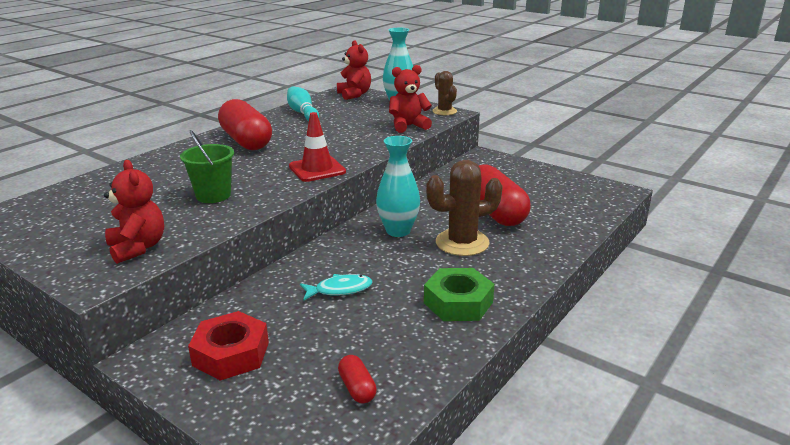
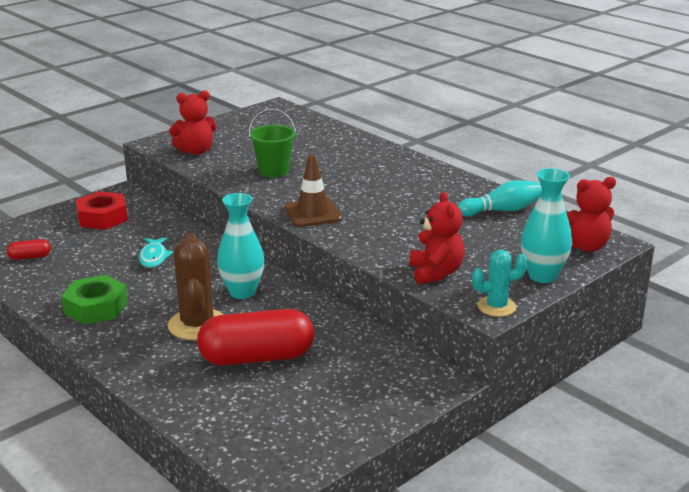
camera: 100 degrees right, 0 degrees up
red capsule [218,99,272,150] -> none
red traffic cone [289,112,346,182] -> brown traffic cone [284,155,342,227]
brown cactus [432,71,457,115] -> turquoise cactus [472,249,528,317]

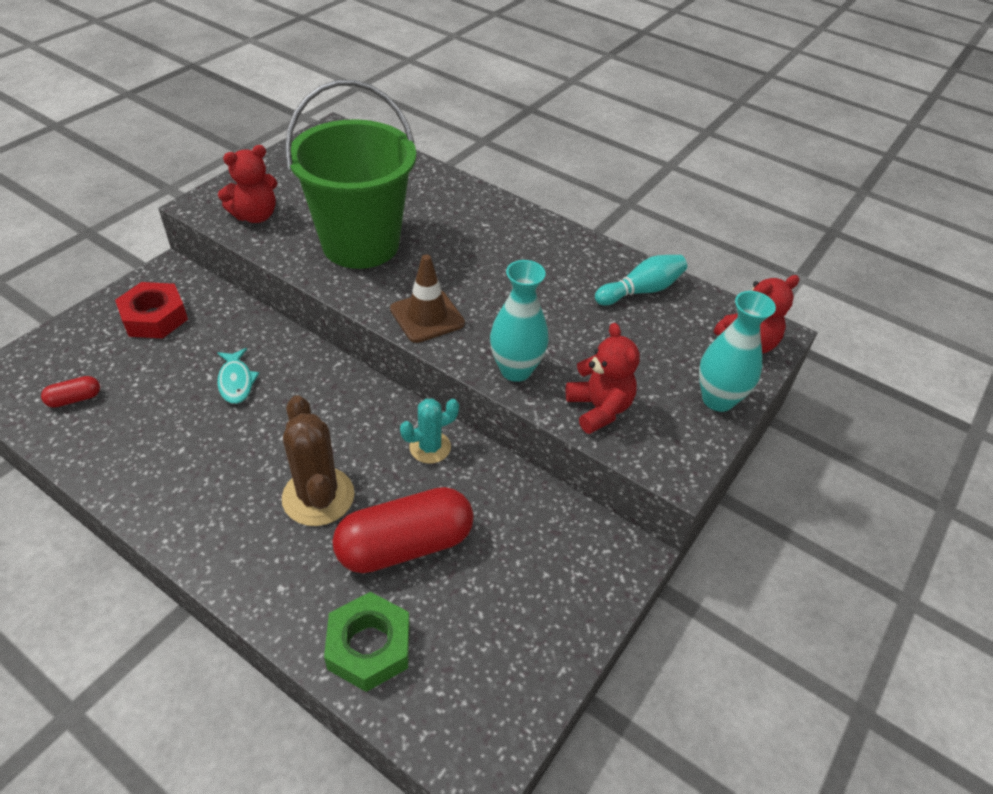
camera: 15 degrees left, 20 degrees up
green nut [61,275,128,325] -> green nut moved to [324,592,410,692]
turquoise vase [217,193,264,299] -> turquoise vase moved to [490,260,549,382]
green bucket [249,109,296,177] -> green bucket [285,80,416,269], size x2.11
turquoise cactus [472,249,528,317] -> turquoise cactus moved to [400,398,459,464]

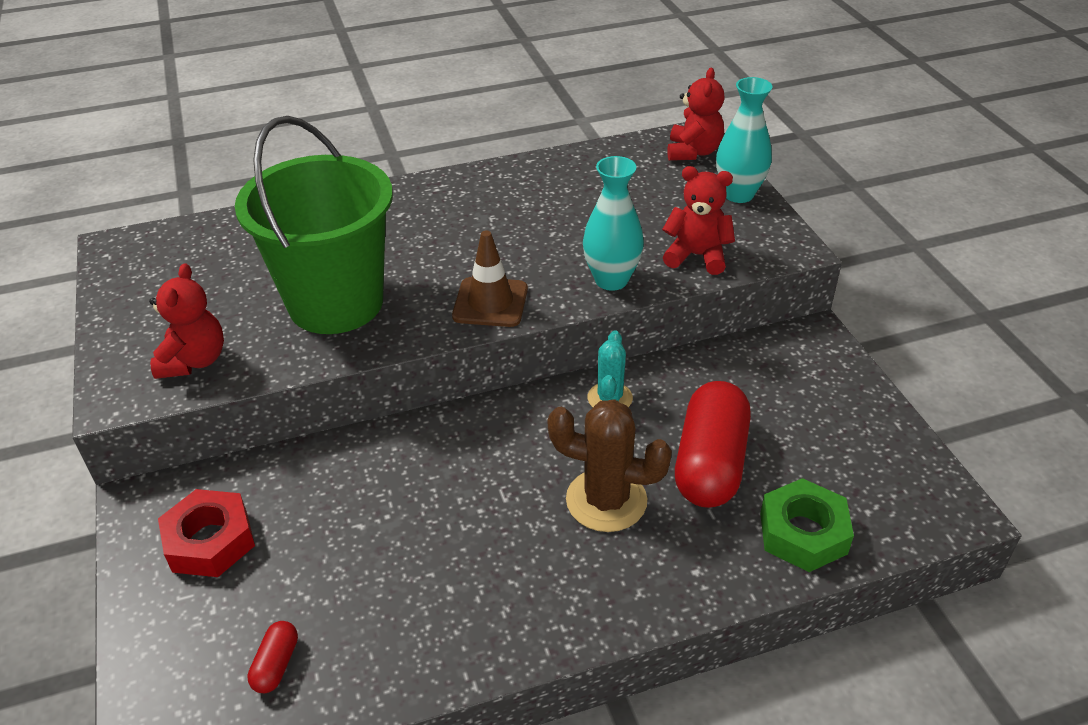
camera: 50 degrees left, 5 degrees down
turquoise fish [217,348,259,404] -> none
turquoise bowling pin [595,255,687,306] -> none

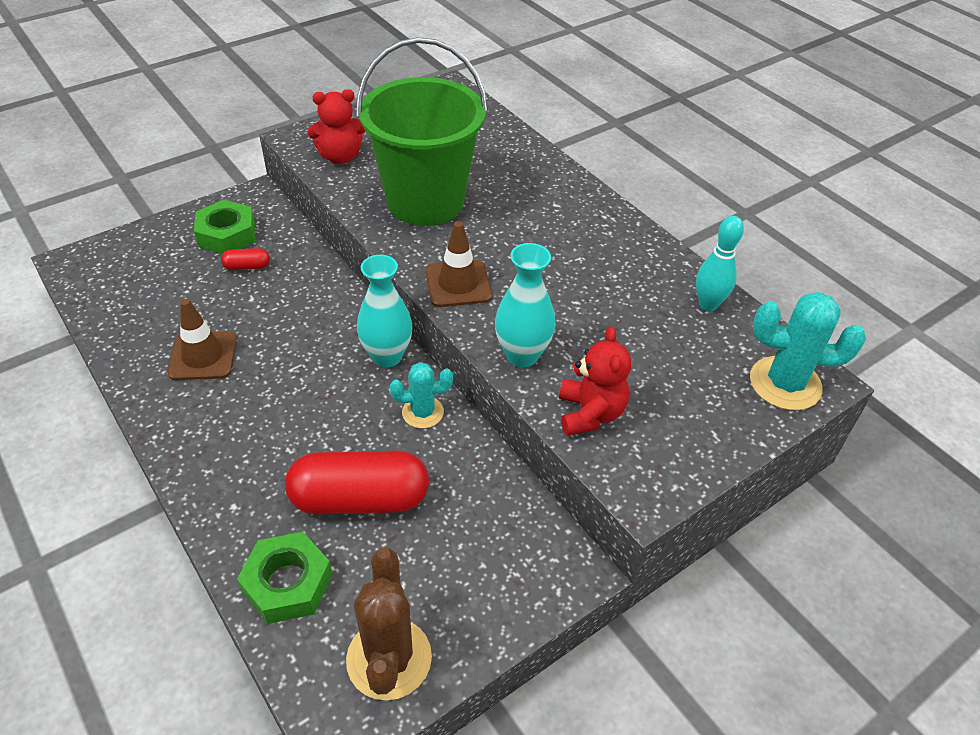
camera: 70 degrees right, 5 degrees up
red nut [158,489,255,577] -> green nut [194,200,255,254]
red capsule [247,621,298,693] -> red capsule moved to [221,248,270,270]
brown cactus [548,399,672,532] -> brown cactus moved to [346,548,432,701]
red teddy bear [667,68,725,161] -> turquoise cactus [750,292,866,410]
turquoise vase [716,77,772,203] -> turquoise vase moved to [357,255,413,367]
none -> brown traffic cone [167,299,237,380]
none -> turquoise bowling pin [696,216,744,311]

